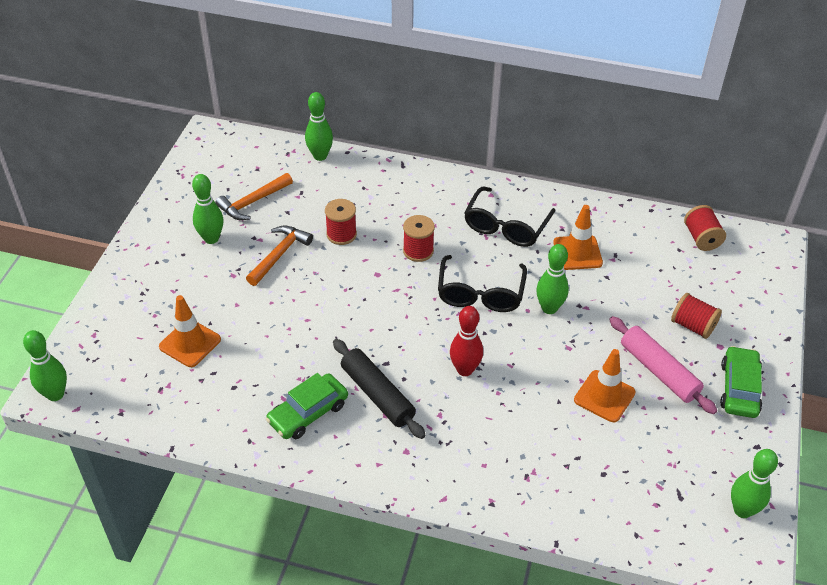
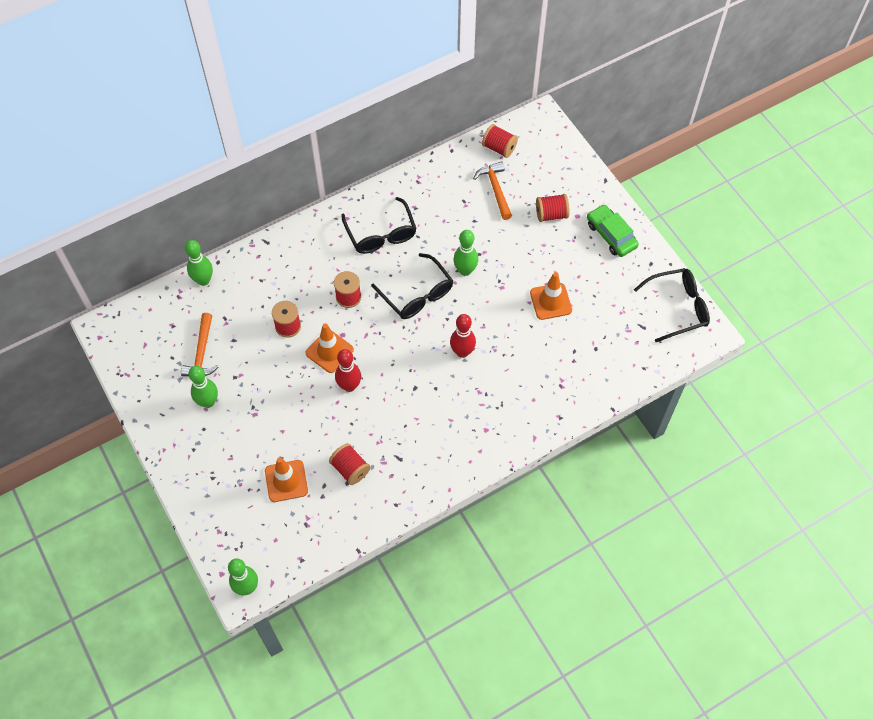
camera: 45 degrees left, 15 degrees up
orange hammer [246,226,313,286] -> orange hammer moved to [473,161,512,220]
green car [266,373,348,439] -> none
black rolling pin [333,339,426,439] -> none
orange traffic cone [553,205,603,270] -> orange traffic cone moved to [306,323,354,373]
pink rolling pin [609,316,717,414] -> none
green bowling pin [731,449,778,518] -> black glasses [634,268,710,342]
none -> red spool [329,443,370,485]
none -> red bowling pin [335,349,361,392]

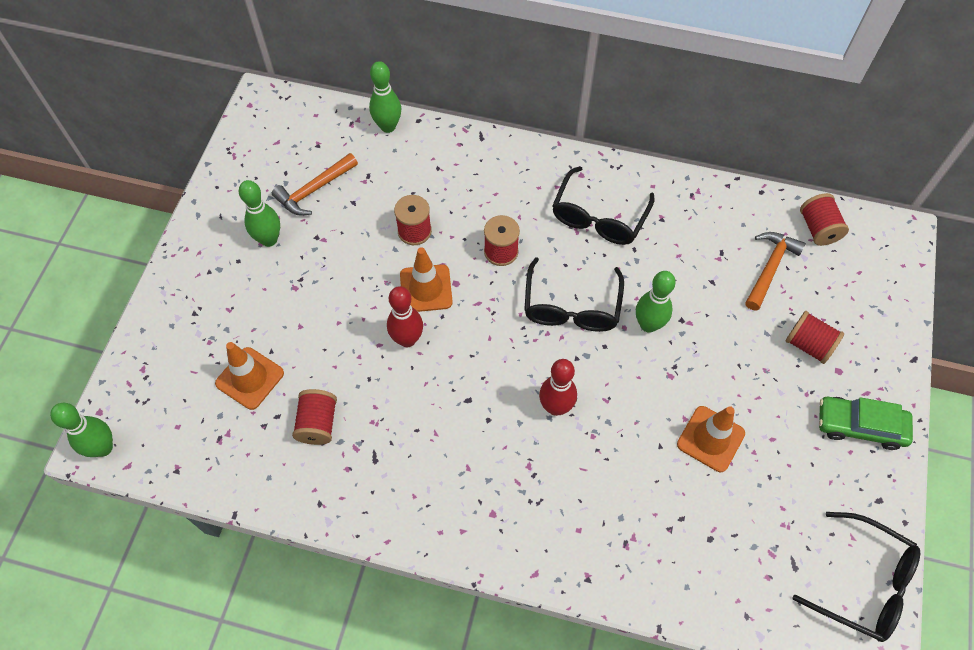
camera: 45 degrees right, 0 degrees up
green car [587,204,639,257] -> green car turned 90 degrees counterclockwise [819,397,913,450]

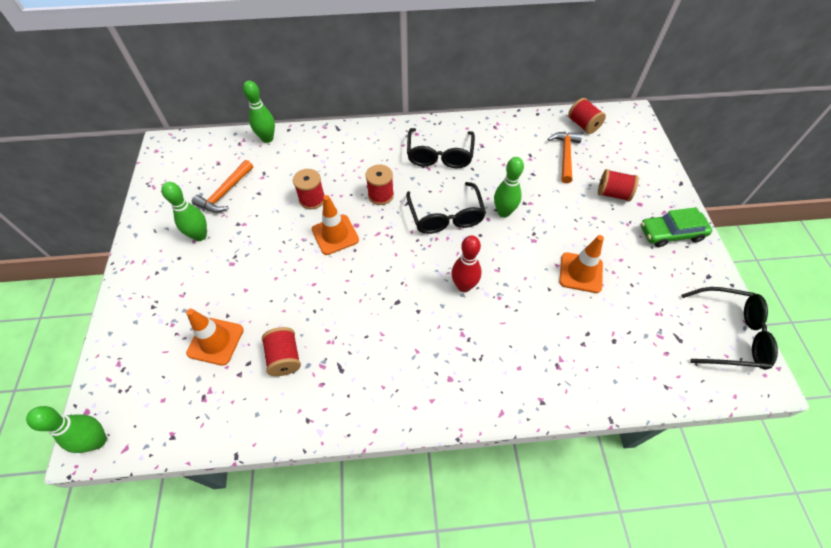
camera: 20 degrees left, 5 degrees down
red bowling pin [387,286,423,347] -> none

